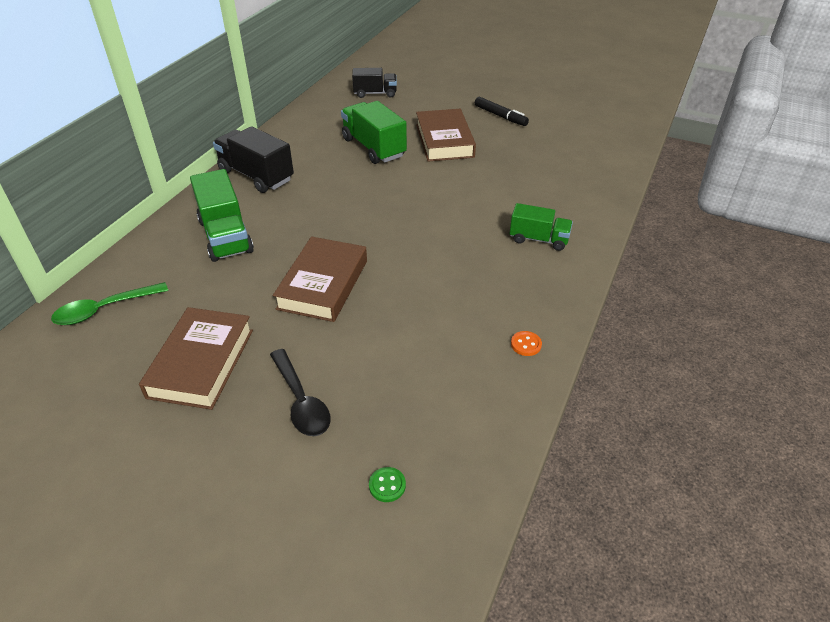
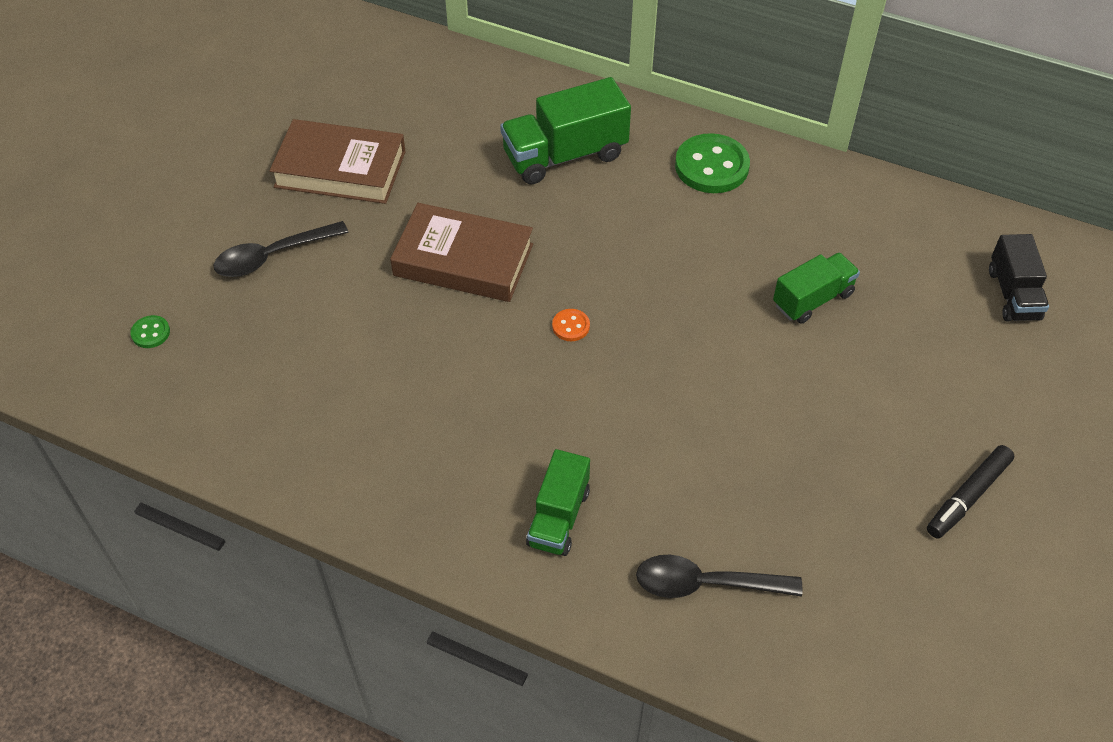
camera: 90 degrees right, 10 degrees up
green spoon [51,282,168,325] -> none
black truck [213,126,294,193] -> green button [675,133,750,193]
green truck [341,101,407,164] -> green truck [773,252,860,324], size x0.64
brown book [416,109,476,162] -> none
orange button [511,331,542,356] -> orange button moved to [552,309,590,341]
none -> black spoon [636,555,802,598]

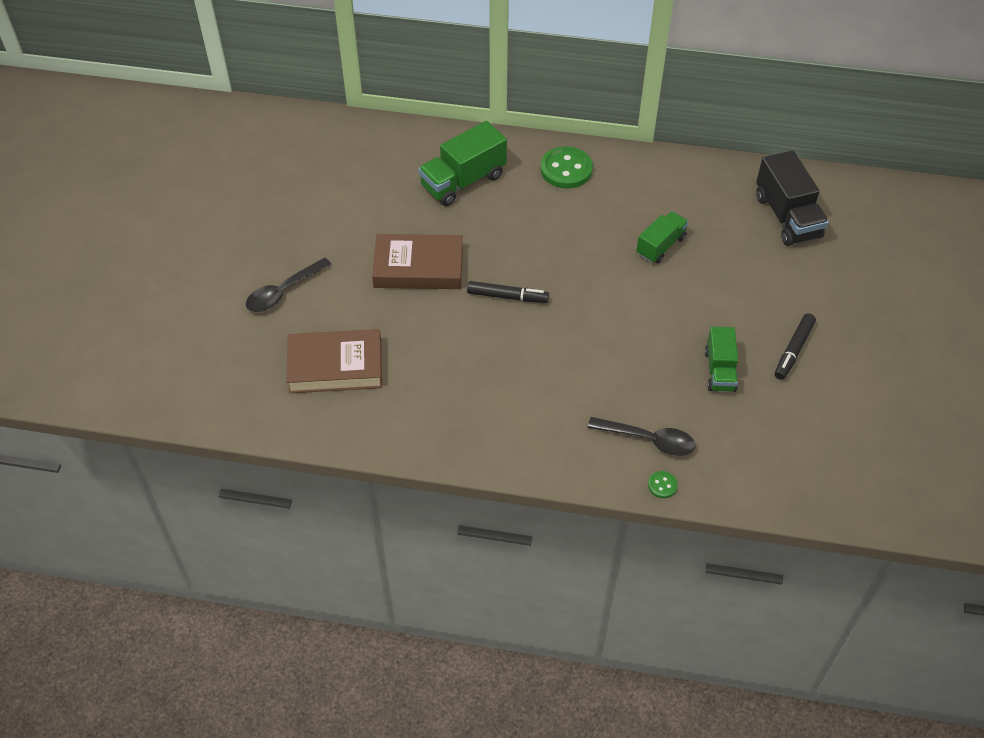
camera: 15 degrees left, 0 degrees up
green button [130,315,170,348] -> green button moved to [648,471,678,498]
brown book [270,119,406,204] -> brown book moved to [286,329,382,393]
green truck [526,449,590,556] -> green truck moved to [705,327,738,392]
orange button [552,309,590,341] -> black marker [467,281,549,303]
black spoon [636,555,802,598] -> black spoon turned 150 degrees counterclockwise [588,417,695,456]
black truck [989,234,1049,322] -> black truck [756,150,829,246], size x1.57

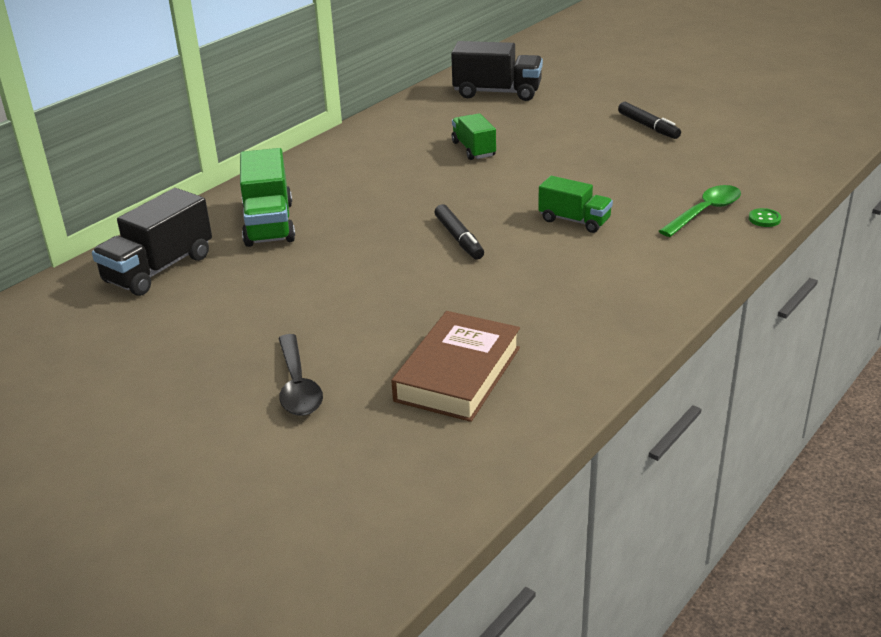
camera: 60 degrees left, 20 degrees down
brown book [372,234,463,289] -> none
black marker [467,281,549,303] -> black marker turned 120 degrees clockwise [434,204,484,260]
green button [540,146,593,189] -> none
black spoon [588,417,695,456] -> green spoon [659,185,741,237]
green truck [705,327,738,392] -> green truck moved to [538,176,613,233]
none -> black truck [92,188,212,296]

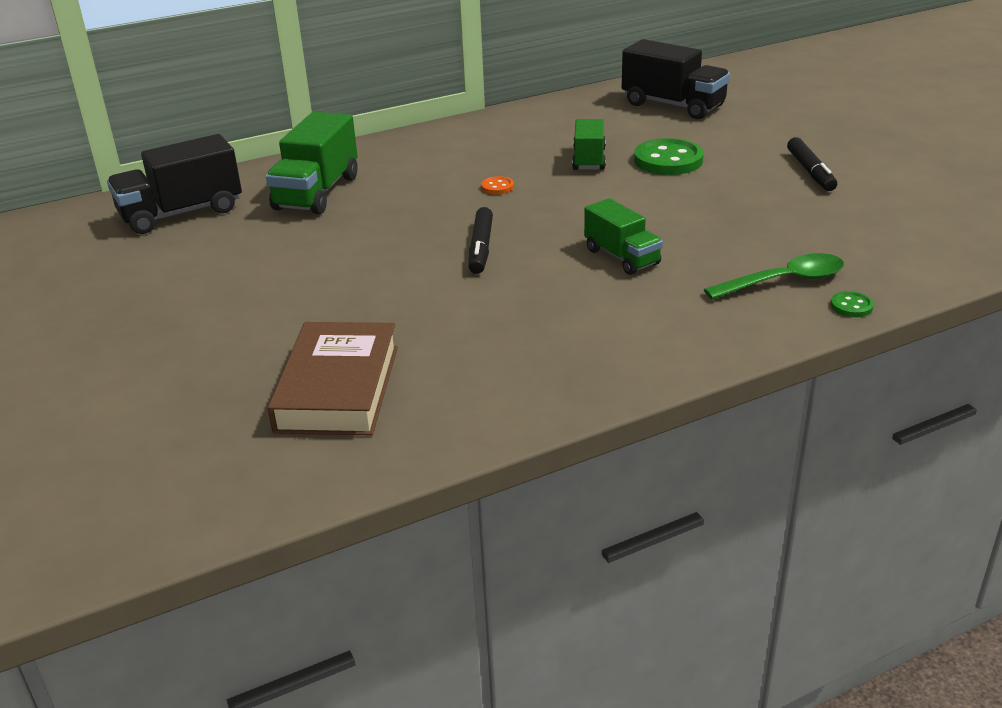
camera: 25 degrees right, 0 degrees up
black spoon [278,334,323,416] -> none
brown book [391,311,520,422] -> brown book turned 45 degrees counterclockwise [268,322,398,436]
none -> orange button [481,176,514,194]
none -> green button [634,138,704,175]

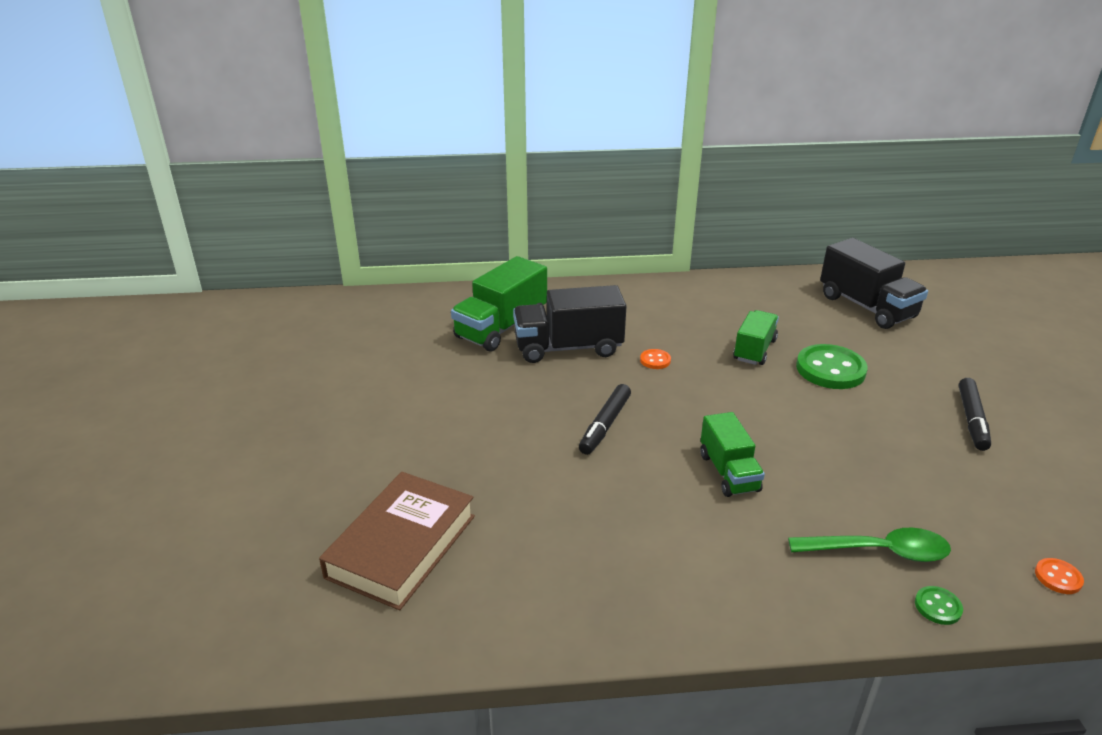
camera: 20 degrees right, 0 degrees up
black truck [107,134,242,234] -> black truck moved to [513,285,626,363]
none -> orange button [1035,558,1084,594]

